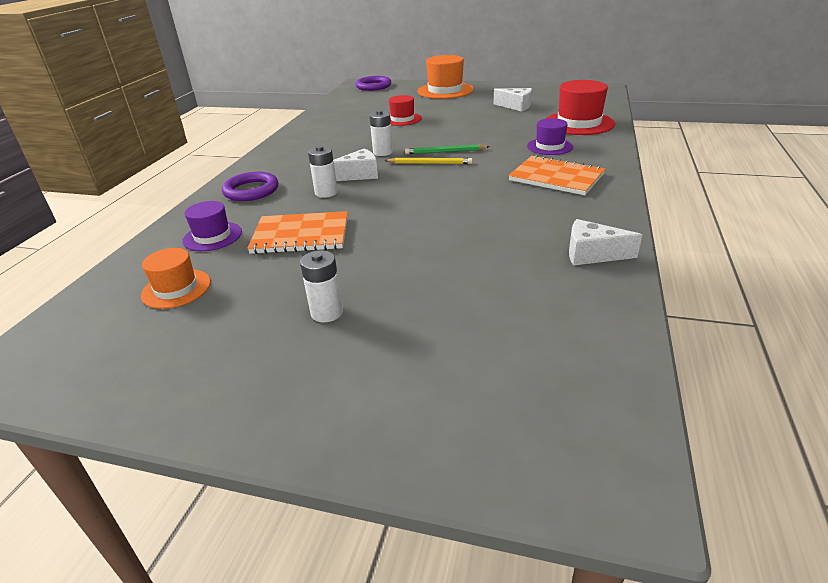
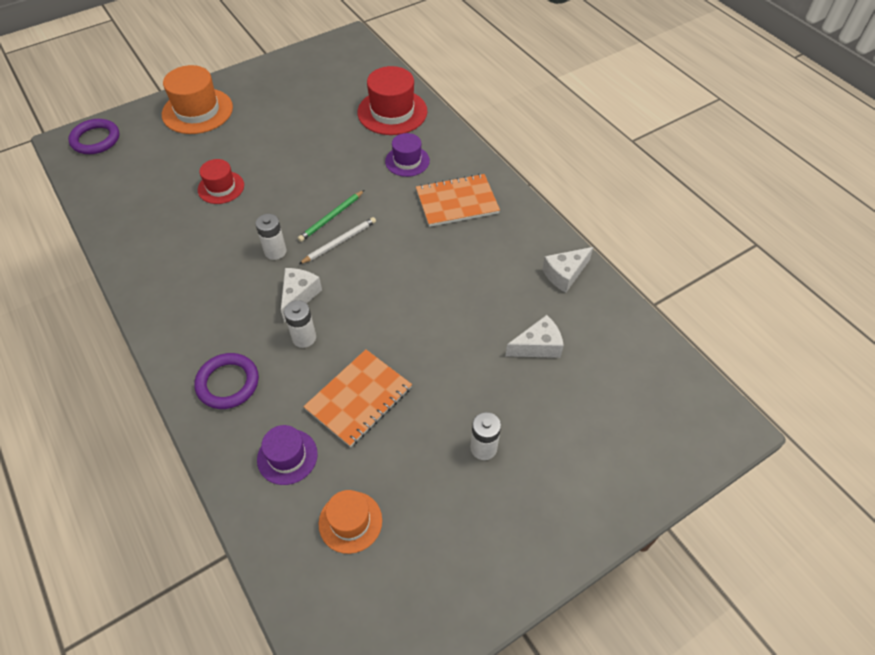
camera: 50 degrees left, 20 degrees up
yellow pencil [384,158,473,164] -> white pencil [299,217,376,264]
white cheese [494,88,532,112] -> white cheese moved to [505,315,564,358]

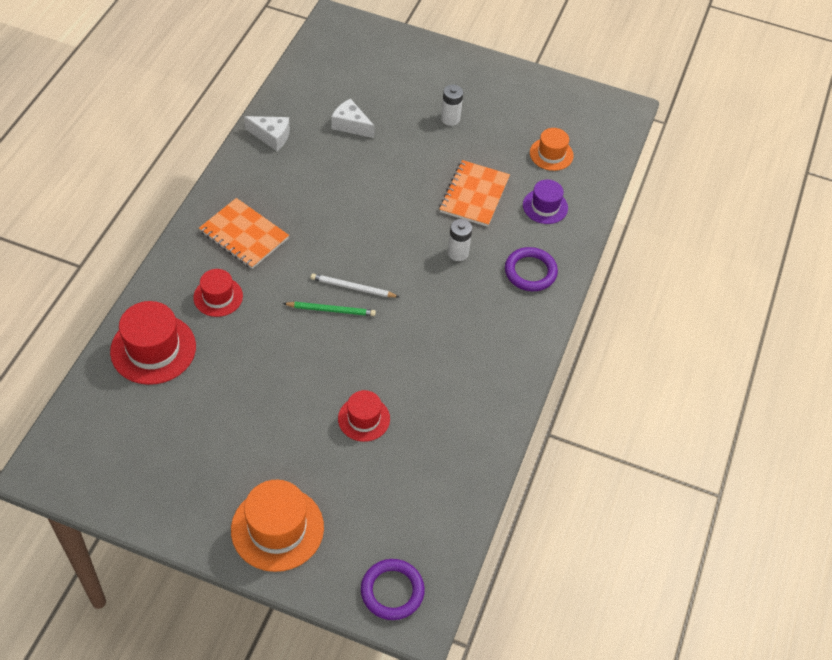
camera: 130 degrees left, 0 degrees up
white battery [255,214,287,260] -> none
white cheese [281,268,322,323] -> none
orange notebook [303,349,412,447] -> orange notebook turned 75 degrees counterclockwise [439,160,510,227]
purple hat [385,133,430,177] -> red hat [193,269,243,317]

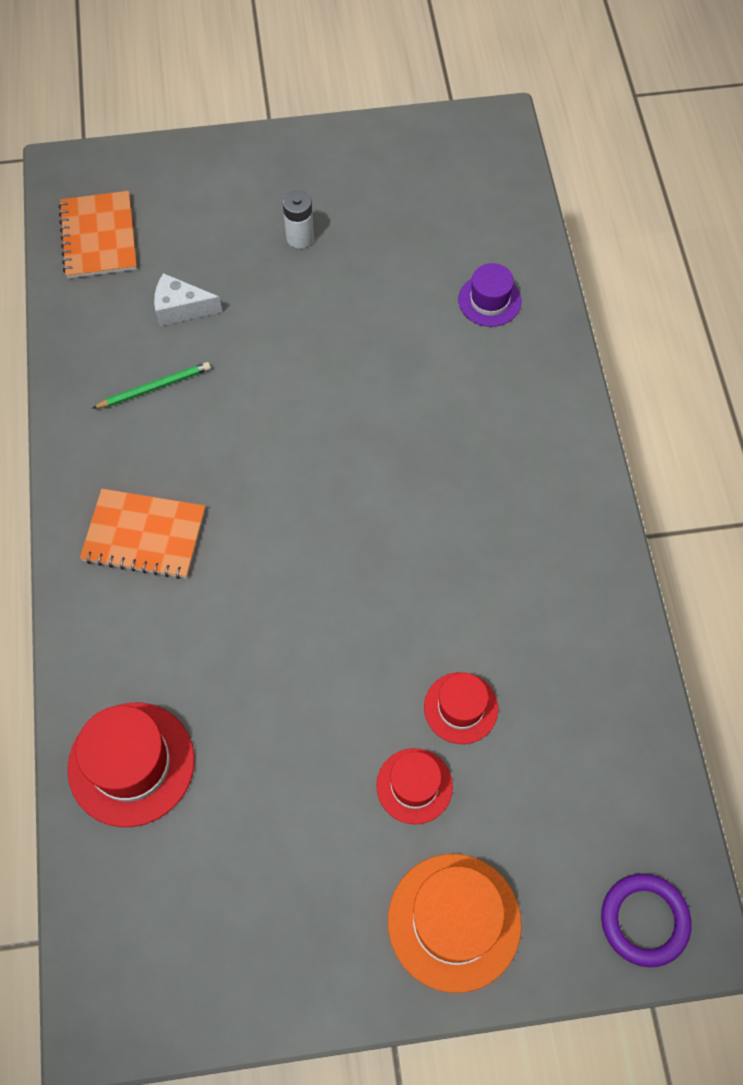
camera: 25 degrees left, 10 degrees up
red hat [193,269,243,317] -> red hat moved to [376,748,453,824]
white cheese [244,116,290,151] -> none
green pencil [283,302,376,316] -> green pencil moved to [92,362,211,409]
white pencil [310,274,399,297] -> none
orange notebook [439,160,510,227] -> orange notebook moved to [59,191,137,279]
white battery [448,219,472,261] -> none
purple ring [505,247,558,291] -> none
orange hat [530,128,574,171] -> none

